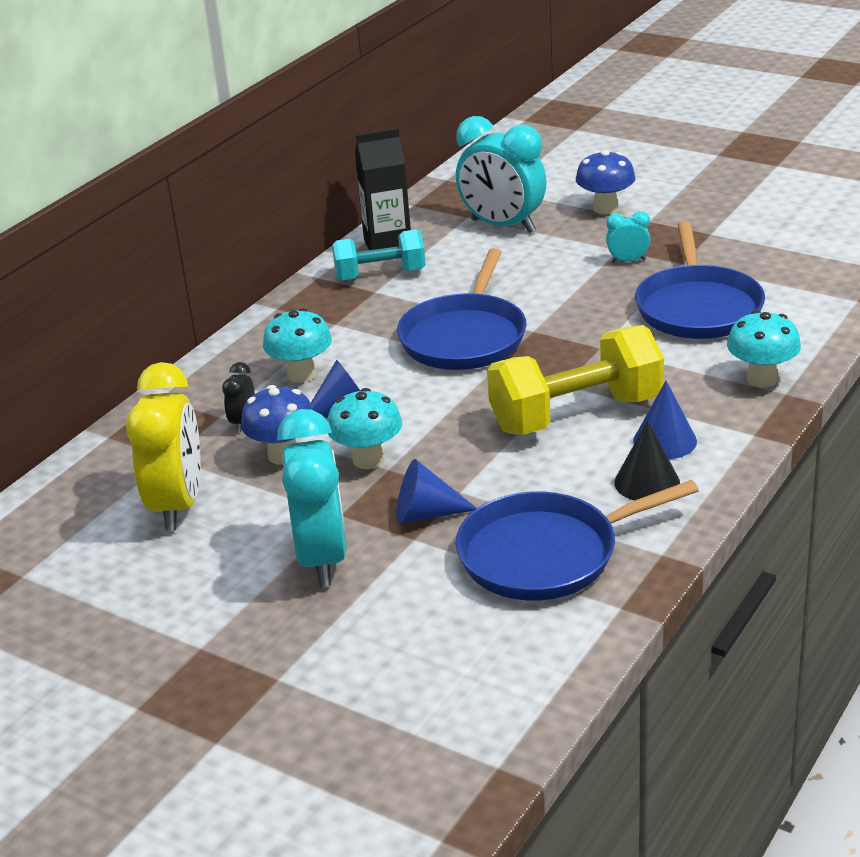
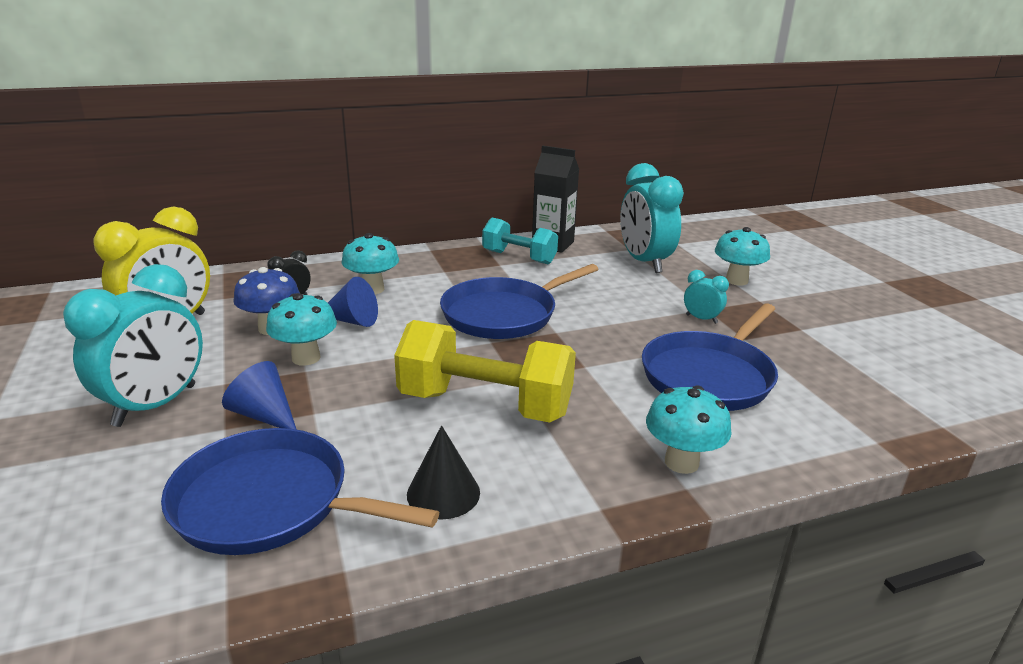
camera: 35 degrees right, 5 degrees down
blue mushroom [576,150,636,215] -> turquoise mushroom [715,227,770,286]
blue cone [633,381,697,459] -> none

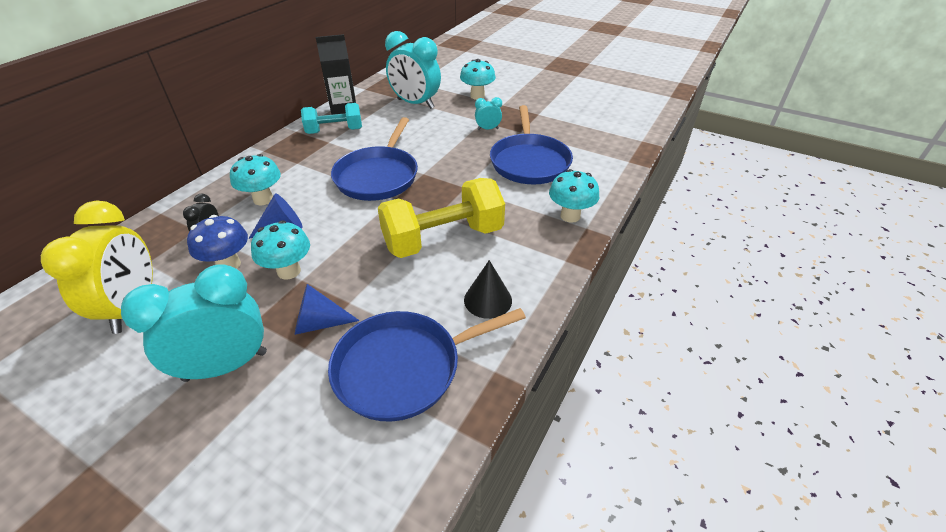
camera: 40 degrees left, 15 degrees up
turquoise clock [63,264,203,427] -> turquoise clock turned 105 degrees counterclockwise [121,264,267,382]

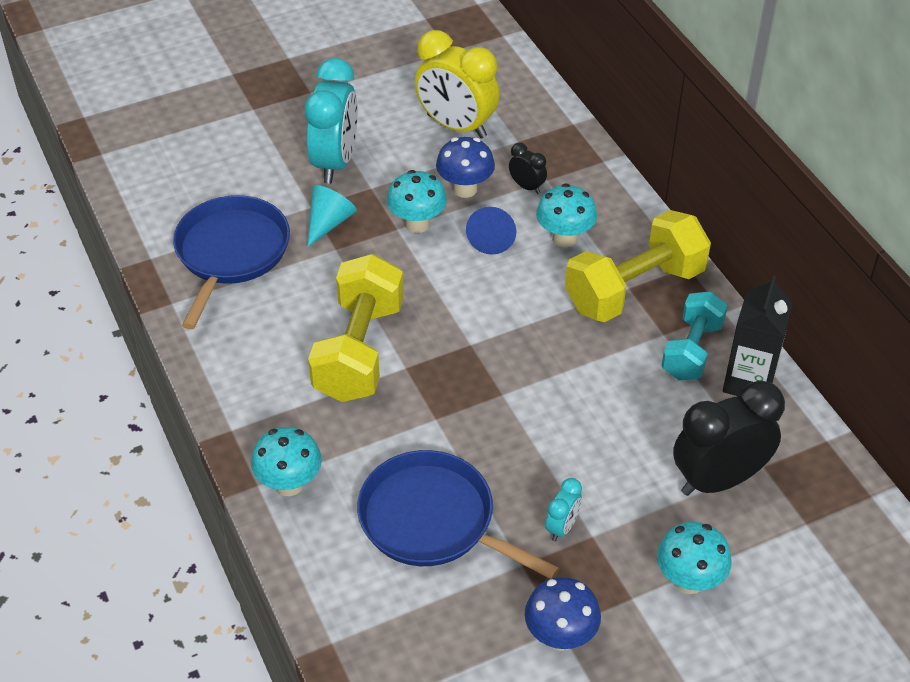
camera: 125 degrees right, 5 degrees up
blue cone [295,284,360,335] -> turquoise cone [307,185,357,247]
blue pan [331,117,418,201] -> none
turquoise clock [385,31,441,109] -> black clock [673,380,785,496]
black cone [464,260,512,319] -> none
none -> blue mushroom [525,577,601,651]
none -> yellow dumbbell [565,210,711,322]

